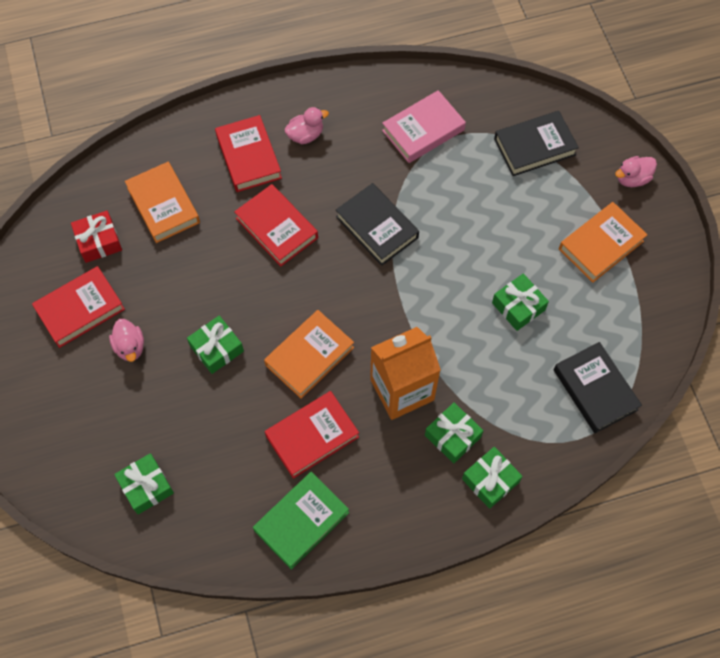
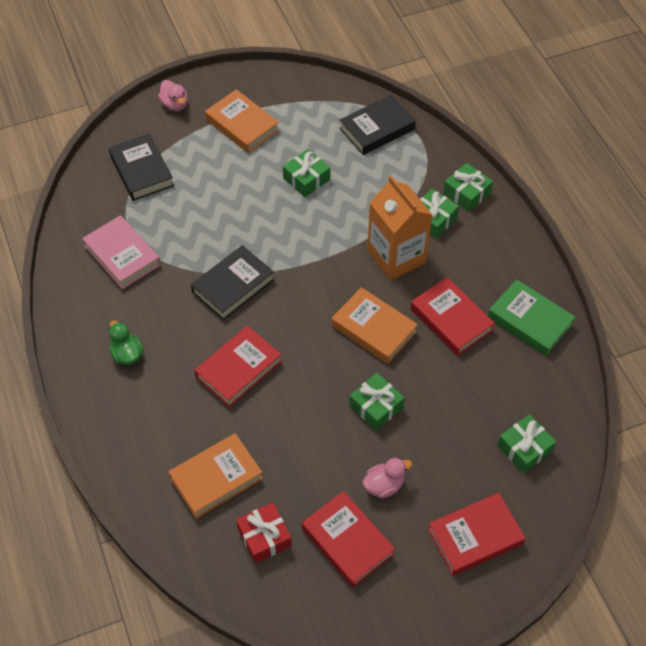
camera: 95 degrees left, 10 degrees down
red book [215,115,282,192] -> red book moved to [428,493,526,576]
pink duck [284,107,329,144] -> green duck [109,321,144,365]

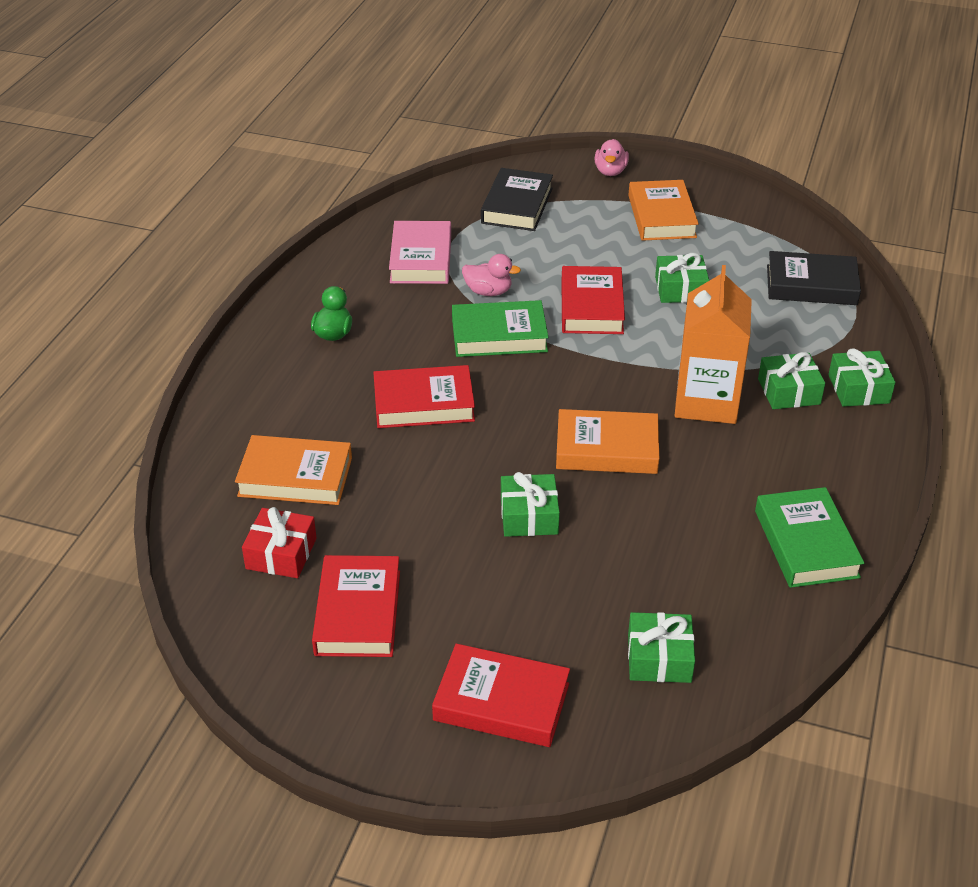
camera: 40 degrees right, 15 degrees down
black book [191,245,275,320] -> green book [452,300,549,357]
orange book [332,287,418,364] -> orange book turned 75 degrees counterclockwise [556,409,659,474]
pink duck [362,458,412,499] -> pink duck moved to [462,254,521,296]
red book [411,277,495,356] -> red book moved to [561,266,625,334]

